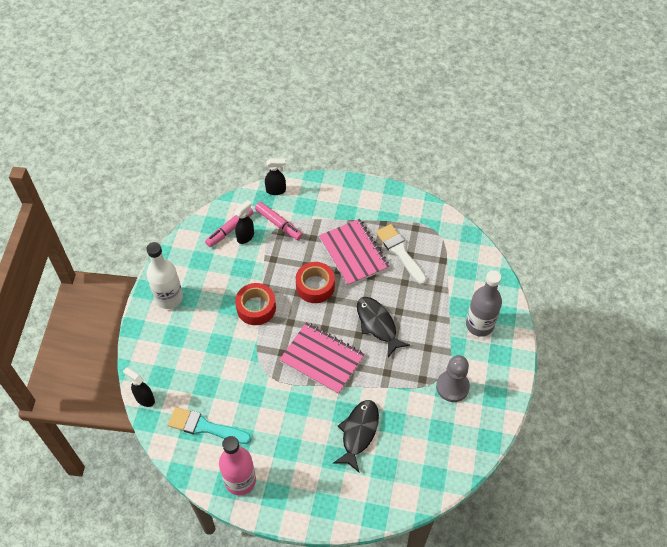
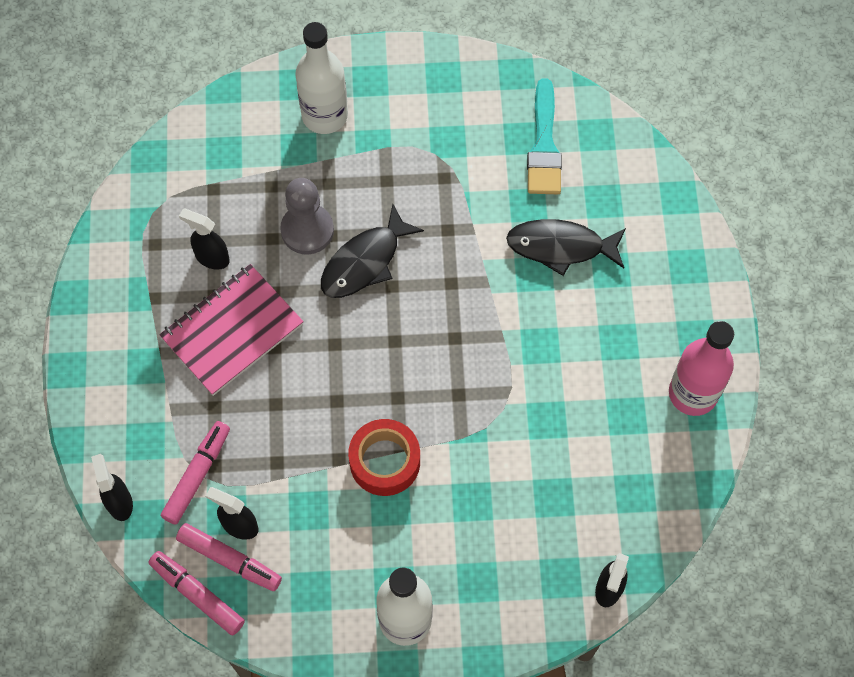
camera: 105 degrees left, 10 degrees up
turquoise brush [168,407,251,444] -> turquoise brush moved to [527,78,562,194]
pink notebook [279,322,365,394] -> none
red tape [296,262,335,303] -> none
white brush [376,224,427,285] -> black spray bottle [179,209,230,270]
grey pawn [436,355,470,402] -> grey pawn moved to [280,178,334,254]
grey bottle [466,270,502,337] -> white bottle [295,22,348,134]
none -> pink marker [148,551,245,635]

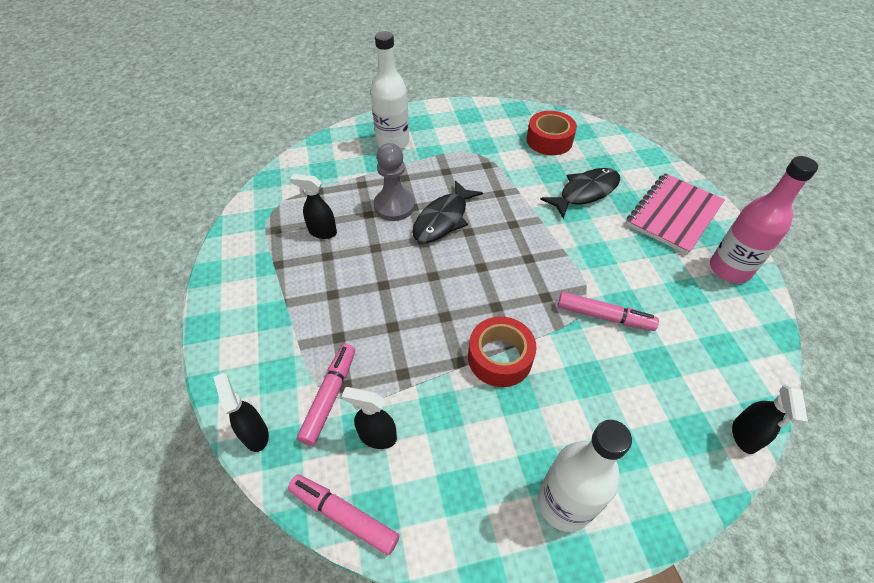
camera: 10 degrees left, 15 degrees down
pink notebook [159,264,304,396] -> pink notebook moved to [626,173,725,255]
pink marker [176,523,282,591] -> pink marker moved to [558,292,659,331]
black fish [506,219,626,276] -> black fish turned 150 degrees clockwise [540,168,620,219]
turquoise brush [527,78,562,194] -> red tape [527,111,577,155]

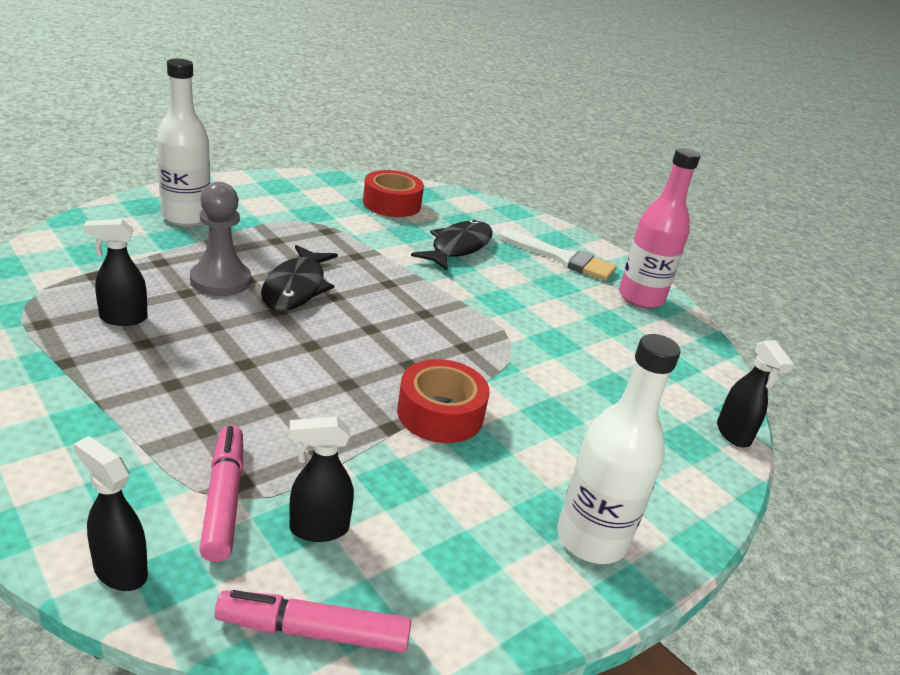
camera: 30 degrees left, 20 degrees down
pink marker [558,292,659,331] -> none
pink notebook [626,173,725,255] -> white brush [499,229,617,281]

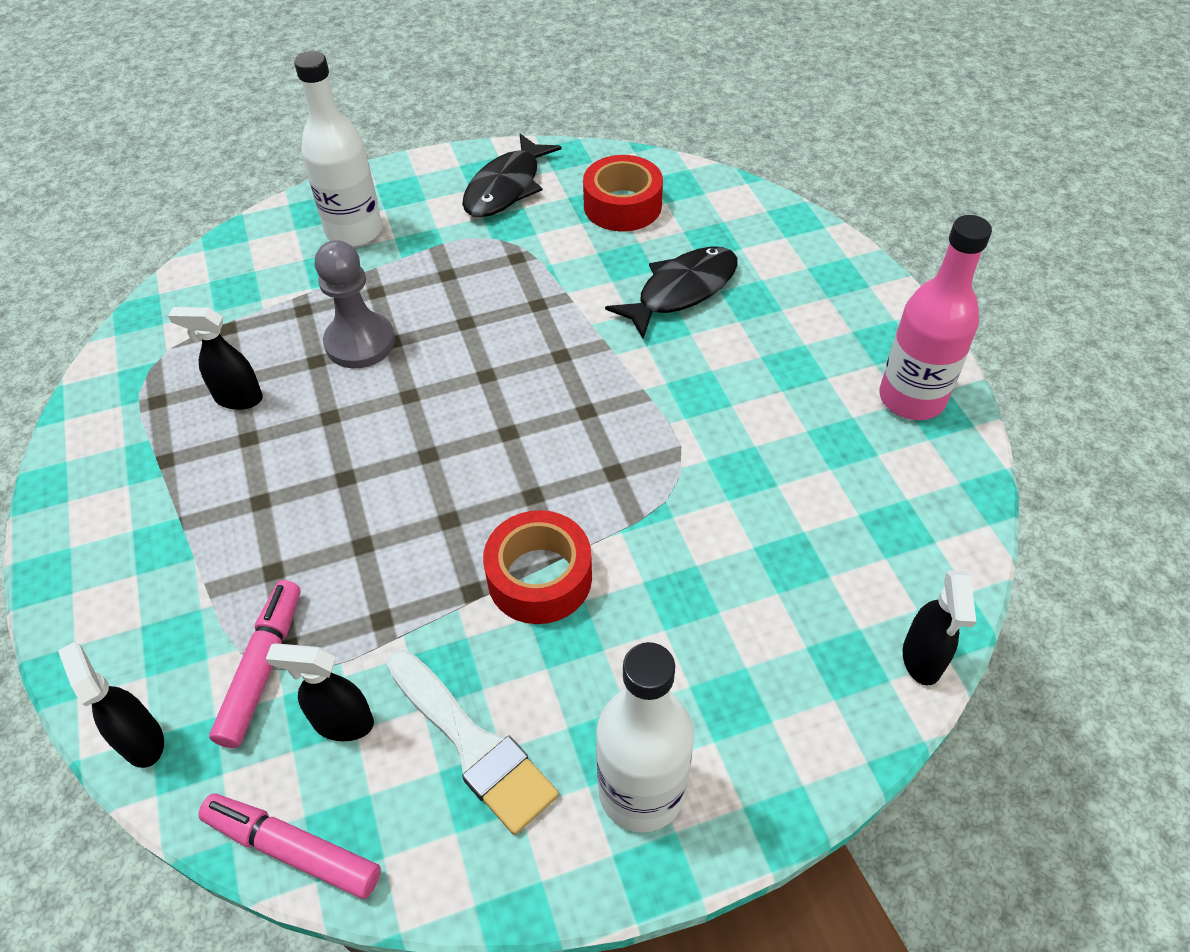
camera: 25 degrees right, 20 degrees up
black fish [261,245,338,311] -> black fish moved to [462,134,562,217]
white brush [499,229,617,281] -> white brush moved to [387,650,559,835]

